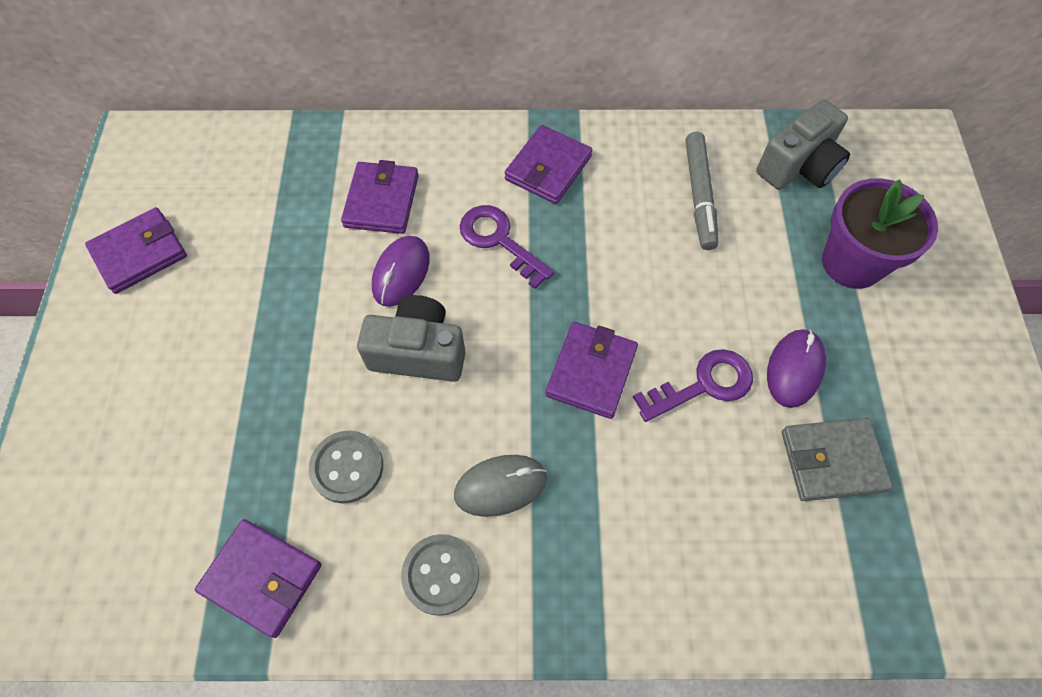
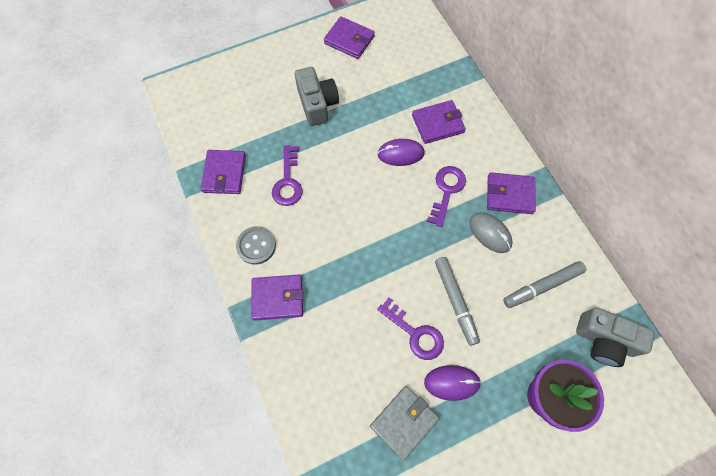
camera: 65 degrees right, 5 degrees up
grey button [309,430,383,503] -> purple key [272,145,303,206]
grey camera [357,295,466,382] -> grey camera moved to [295,67,339,126]
grey mouse [454,455,547,517] -> grey mouse moved to [469,212,513,253]
purple wallet [545,322,638,419] -> purple wallet moved to [252,275,303,321]
grey wallet [782,418,893,501] -> grey wallet turned 75 degrees clockwise [370,386,440,461]
none -> grey marker [435,257,480,346]

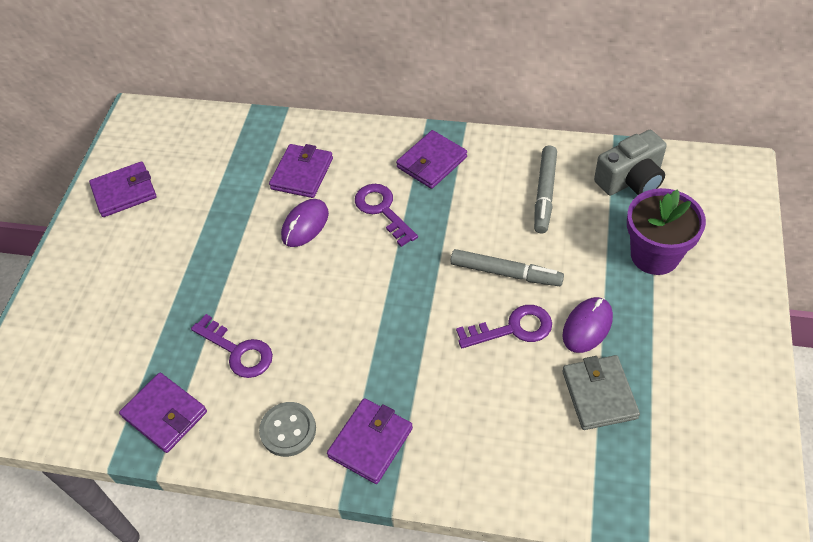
camera: 50 degrees left, 15 degrees down
grey camera [295,67,339,126] -> none
grey mouse [469,212,513,253] -> none

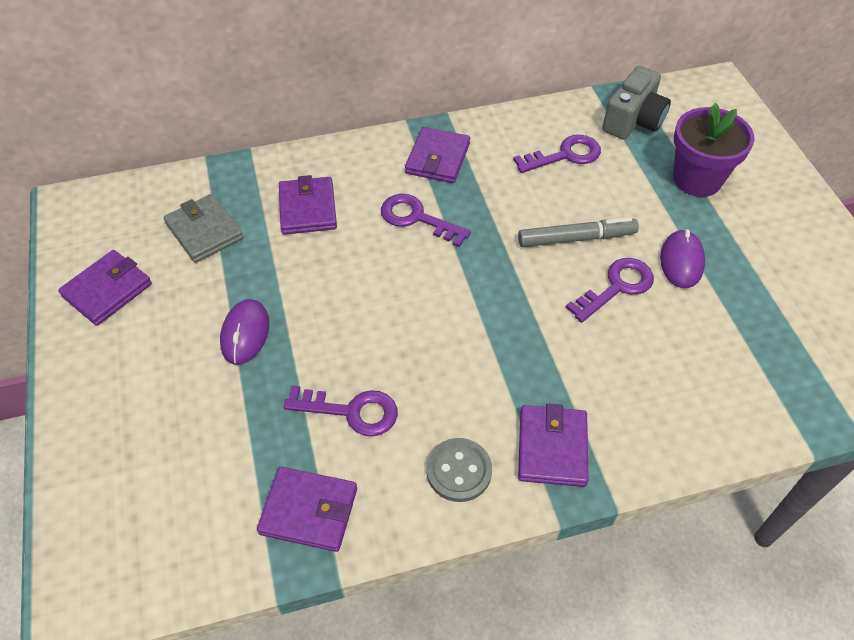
camera: 30 degrees left, 0 degrees up
purple mouse [281,199,329,247] -> purple mouse moved to [220,299,269,365]
grey marker [534,145,557,234] -> purple key [513,135,601,173]
grey wallet [562,355,640,430] -> grey wallet moved to [164,194,244,263]

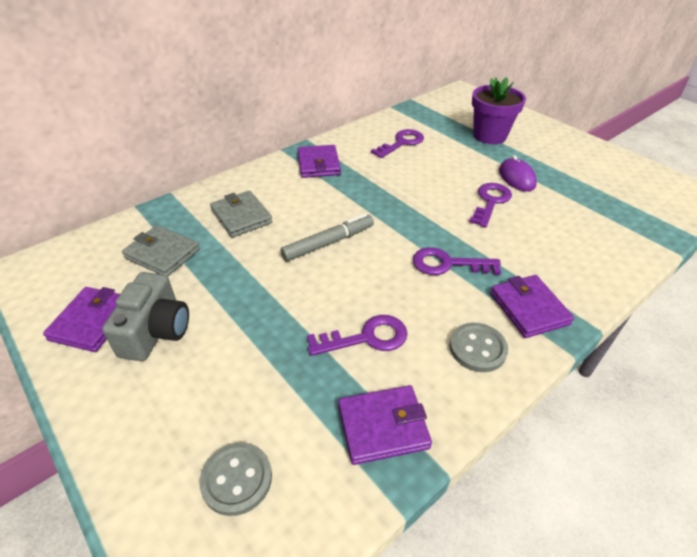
camera: 25 degrees left, 10 degrees down
purple mouse [220,299,269,365] -> none
purple wallet [279,175,337,235] -> grey wallet [210,190,273,238]
purple key [381,194,471,247] -> purple key moved to [413,247,501,275]
grey marker [518,217,639,247] -> grey marker moved to [281,214,374,261]
grey camera [602,66,671,139] -> grey camera moved to [102,272,189,361]
none -> grey button [199,442,272,516]

